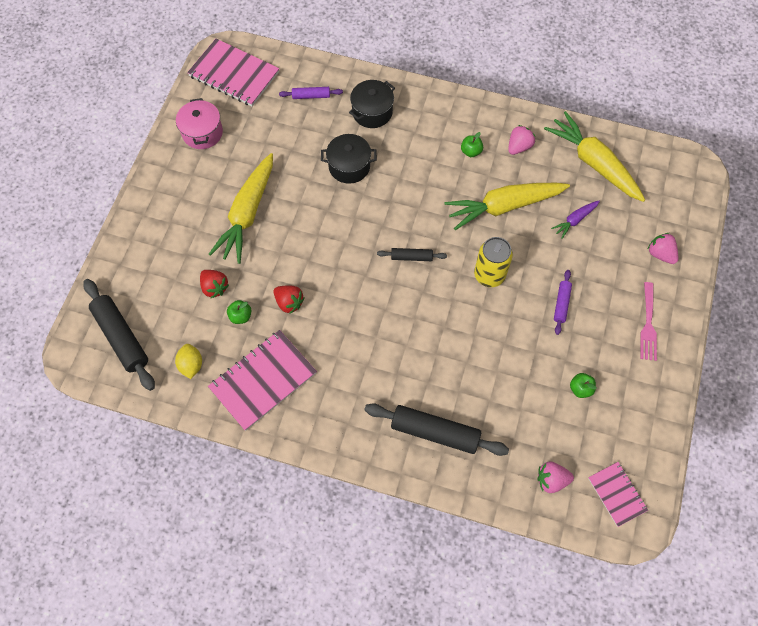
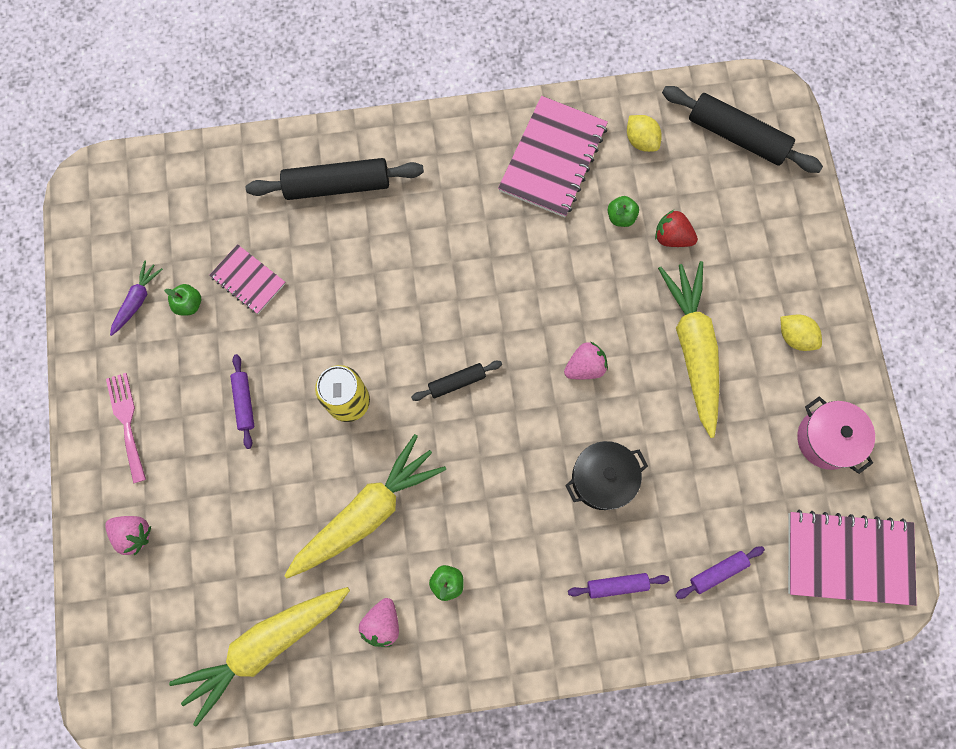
camera: 155 degrees right, 10 degrees up
red strawberry [273,285,305,314] -> none
black pot [349,80,395,128] -> purple rolling pin [568,573,669,599]
pink strawberry [538,462,574,493] -> pink strawberry moved to [564,342,608,379]
yellow carrot [544,111,645,202] -> yellow carrot turned 120 degrees clockwise [169,587,350,726]
purple carrot [551,201,600,239] -> purple carrot moved to [110,261,163,336]
pink notebook [588,462,648,527] -> pink notebook moved to [209,244,286,314]
none -> yellow lemon [781,314,822,351]

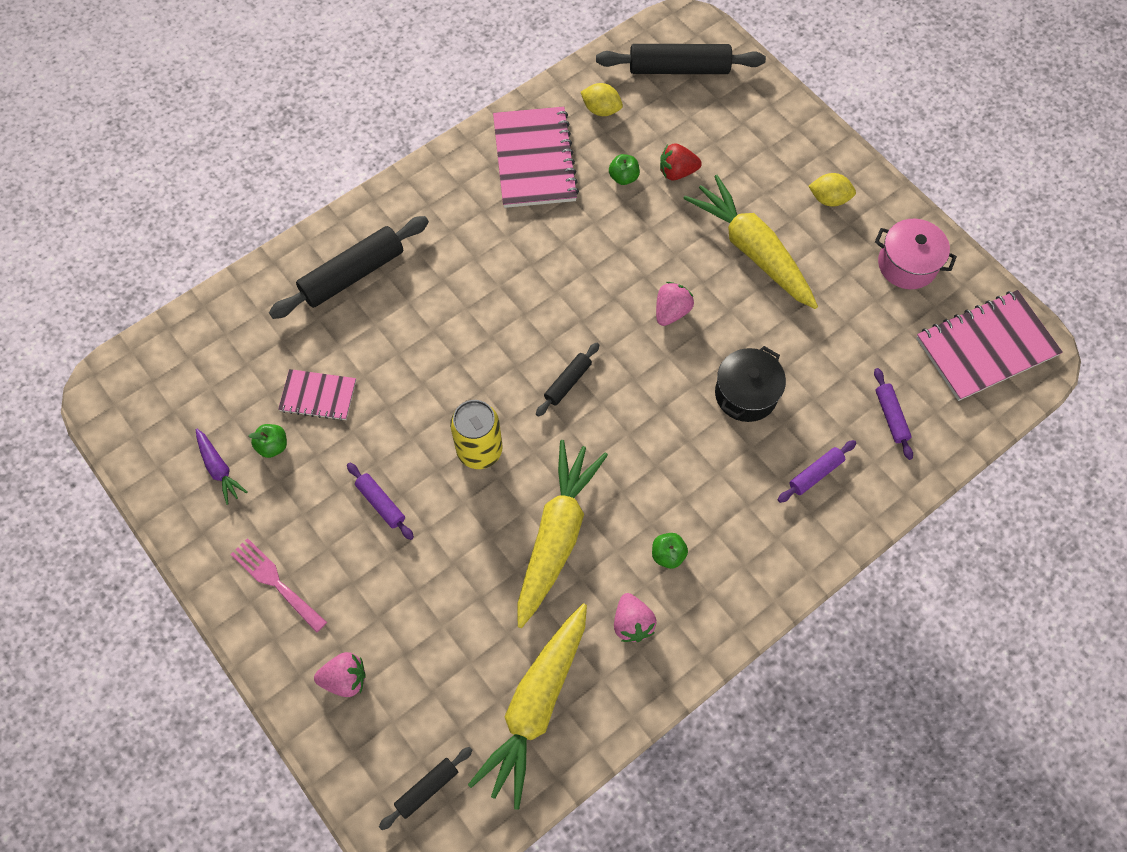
camera: 30 degrees left, 10 degrees down
purple carrot [110,261,163,336] -> purple carrot turned 150 degrees clockwise [195,429,247,505]
purple rolling pin [675,546,765,599] -> purple rolling pin turned 45 degrees counterclockwise [874,368,913,460]
none -> black rolling pin [379,747,473,830]

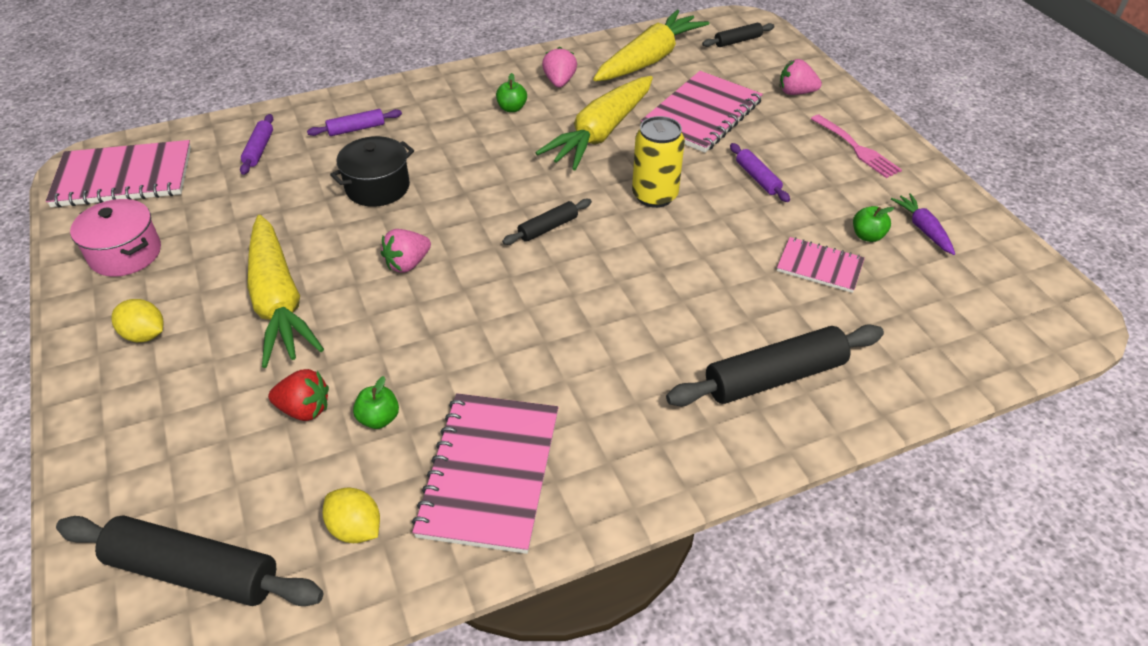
camera: 165 degrees left, 20 degrees down
none -> pink notebook [641,71,763,153]

